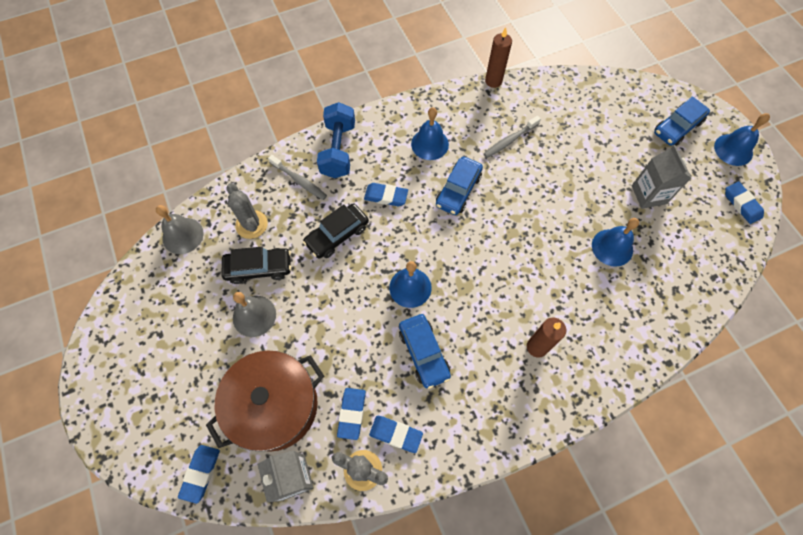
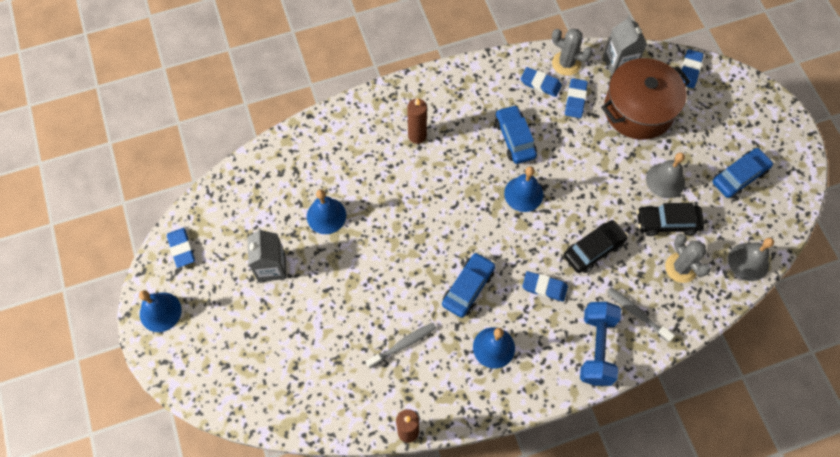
camera: 175 degrees left, 0 degrees up
blue car [654,96,710,146] -> blue car moved to [712,148,774,198]

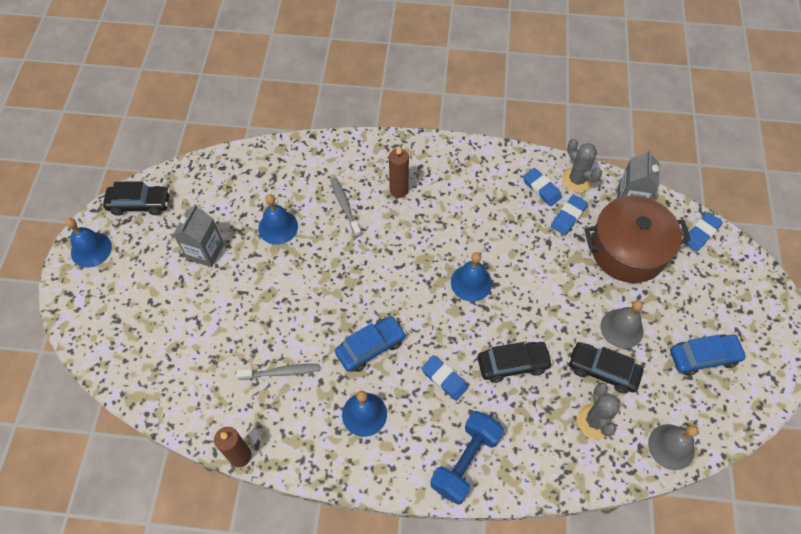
camera: 25 degrees right, 5 degrees down
blue eraser [167,228,195,268] -> black car [103,182,170,216]
blue car [495,105,537,164] -> none
grey toothbrush [607,287,675,342] -> grey toothbrush moved to [330,177,361,237]

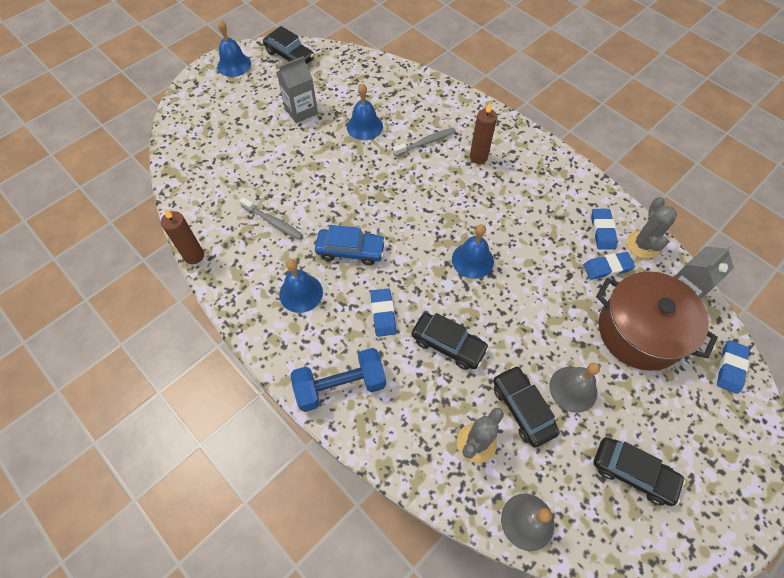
camera: 40 degrees right, 0 degrees up
grey toothbrush [330,177,361,237] -> grey toothbrush turned 45 degrees clockwise [393,128,456,157]
blue car [670,334,747,375] -> black car [593,437,686,506]
blue eraser [684,212,723,252] -> blue eraser turned 60 degrees counterclockwise [717,340,749,394]

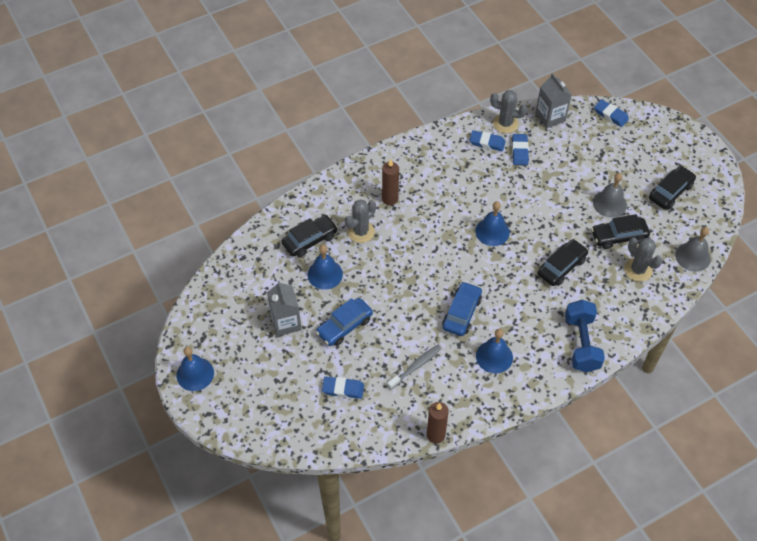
camera: 75 degrees left, 5 degrees down
black car [263,26,314,64] -> black car moved to [281,215,338,257]
blue eraser [370,288,396,337] -> blue eraser moved to [322,377,364,399]
grey toothbrush [393,128,456,157] -> grey cactus [345,199,376,243]
brown pot [596,271,718,371] -> none
none -> blue car [316,298,373,346]

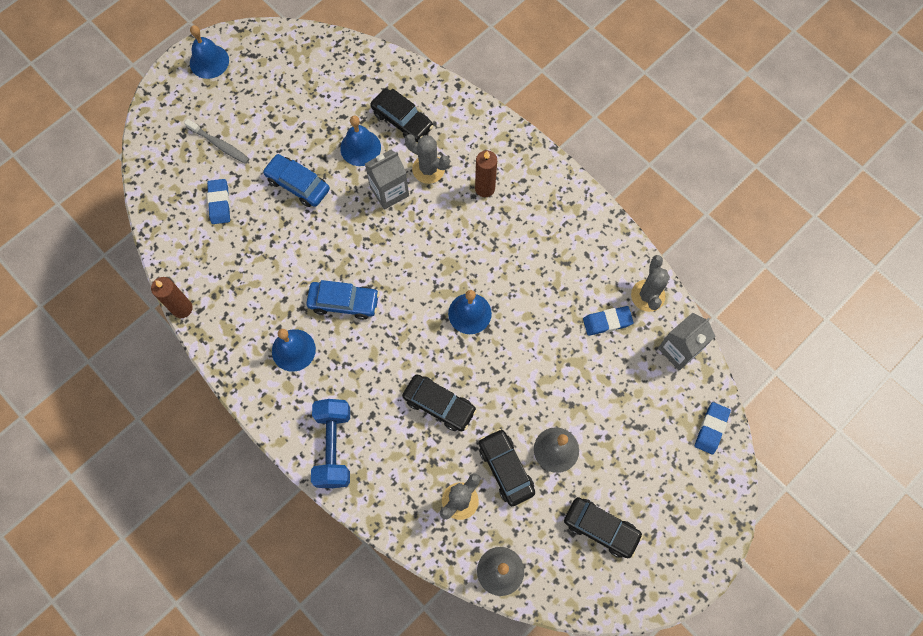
camera: 75 degrees right, 15 degrees up
grey carton [267,281,302,336] -> grey carton moved to [365,150,409,210]
grey toothbrush [387,345,442,390] -> grey toothbrush moved to [184,119,249,164]
blue eraser [470,130,506,151] -> none
blue dumbbell [565,300,605,372] -> blue dumbbell turned 75 degrees counterclockwise [311,399,350,488]

